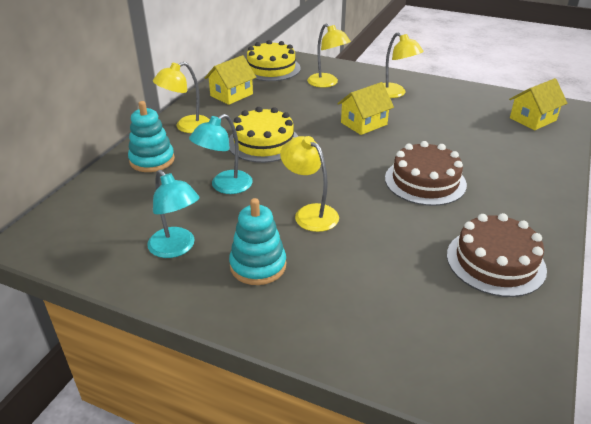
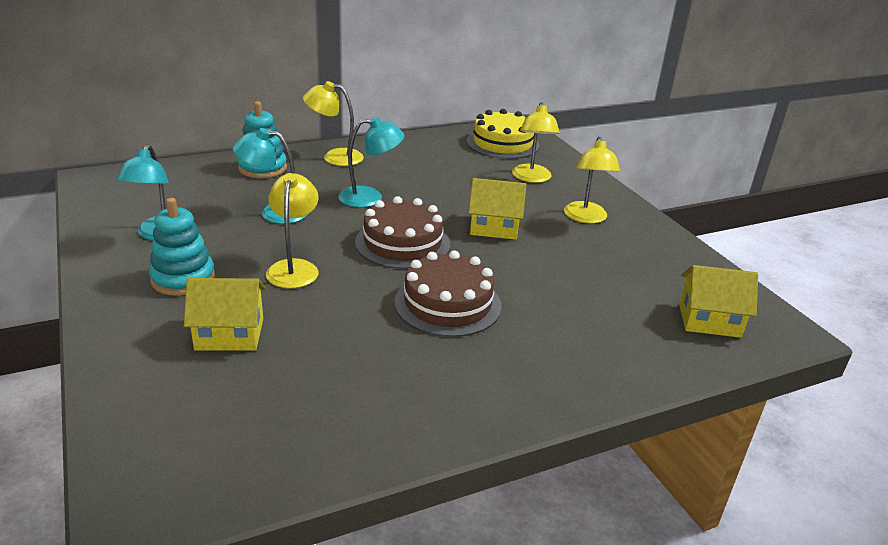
camera: 40 degrees right, 5 degrees down
yellow house [205,55,256,105] -> yellow house moved to [184,278,266,351]
yellow cake [229,107,298,163] -> turquoise lamp [338,117,404,208]
brown cake [447,213,547,297] -> brown cake moved to [355,196,450,269]

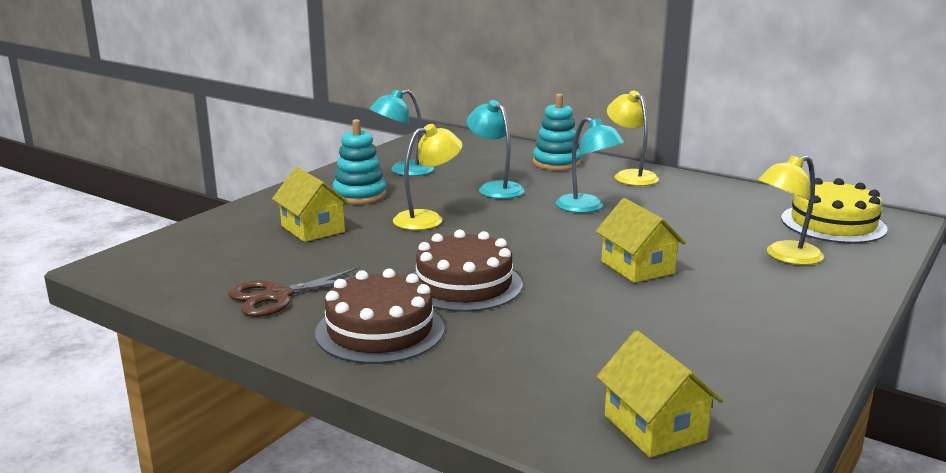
camera: 60 degrees right, 10 degrees down
brown cake [355,196,450,269] -> brown cake moved to [315,269,444,364]
yellow lamp [564,137,620,224] -> none
none -> brown scissors [228,267,360,317]

